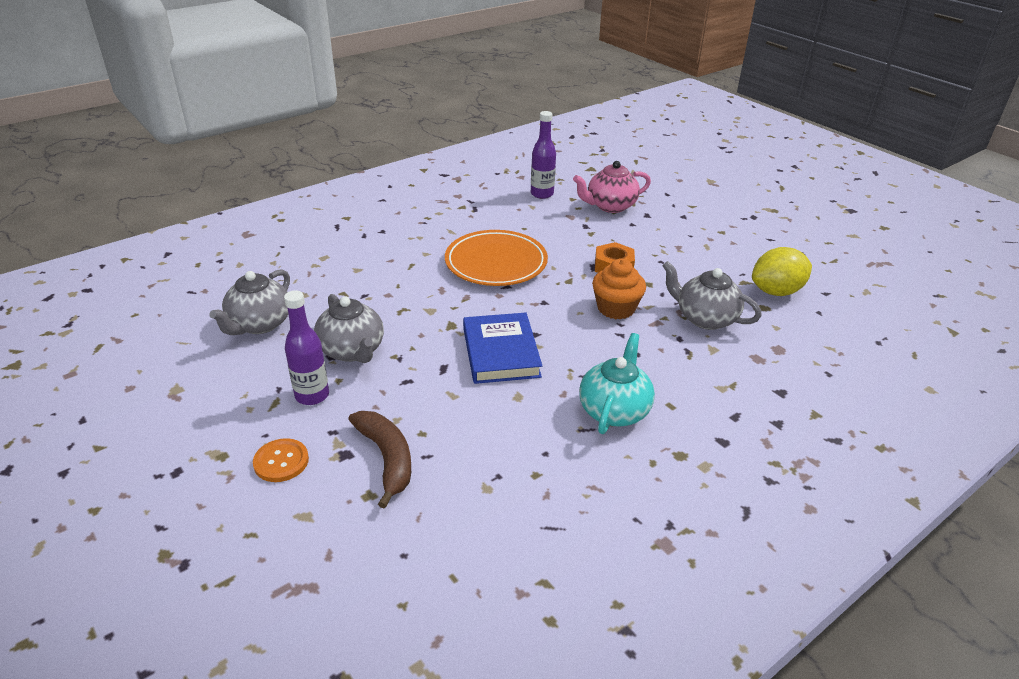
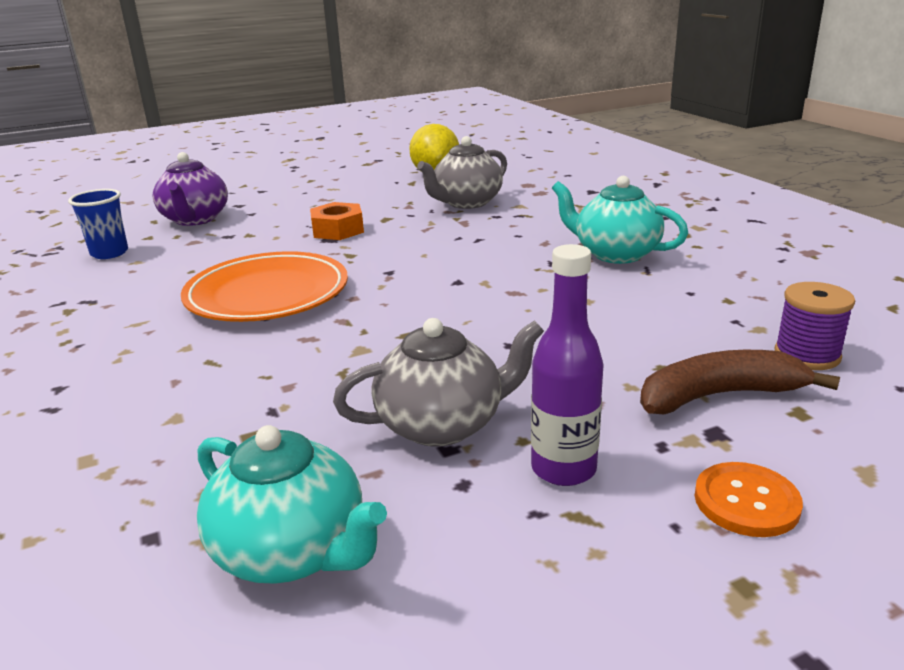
camera: 75 degrees left, 10 degrees down
grey teapot [209,269,290,335] -> turquoise teapot [197,425,387,584]
blue book [463,313,542,384] -> none
purple bottle [531,111,556,199] -> blue cup [68,189,128,259]
pink teapot [573,161,651,213] -> purple teapot [153,152,228,226]
orange cupcake [592,259,646,320] -> none
none -> purple spool [775,282,855,370]

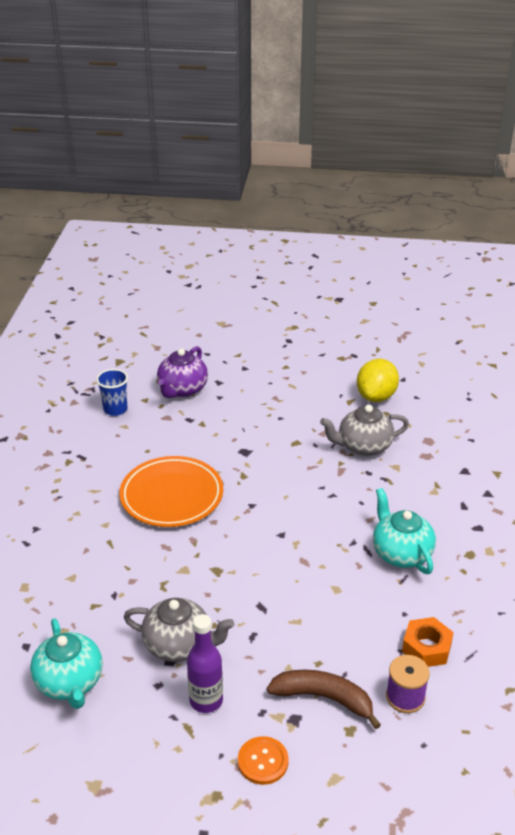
camera: 30 degrees right, 10 degrees up
orange nut [310,202,364,240] -> orange nut moved to [402,617,454,667]

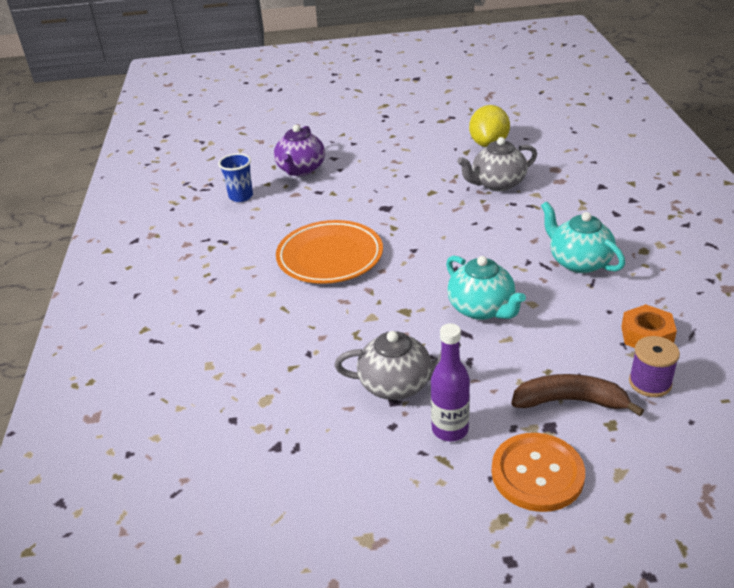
camera: 10 degrees left, 0 degrees up
turquoise teapot [30,618,103,709] -> turquoise teapot moved to [446,256,526,320]
orange button [238,736,288,785] -> orange button [492,433,585,512], size x1.62

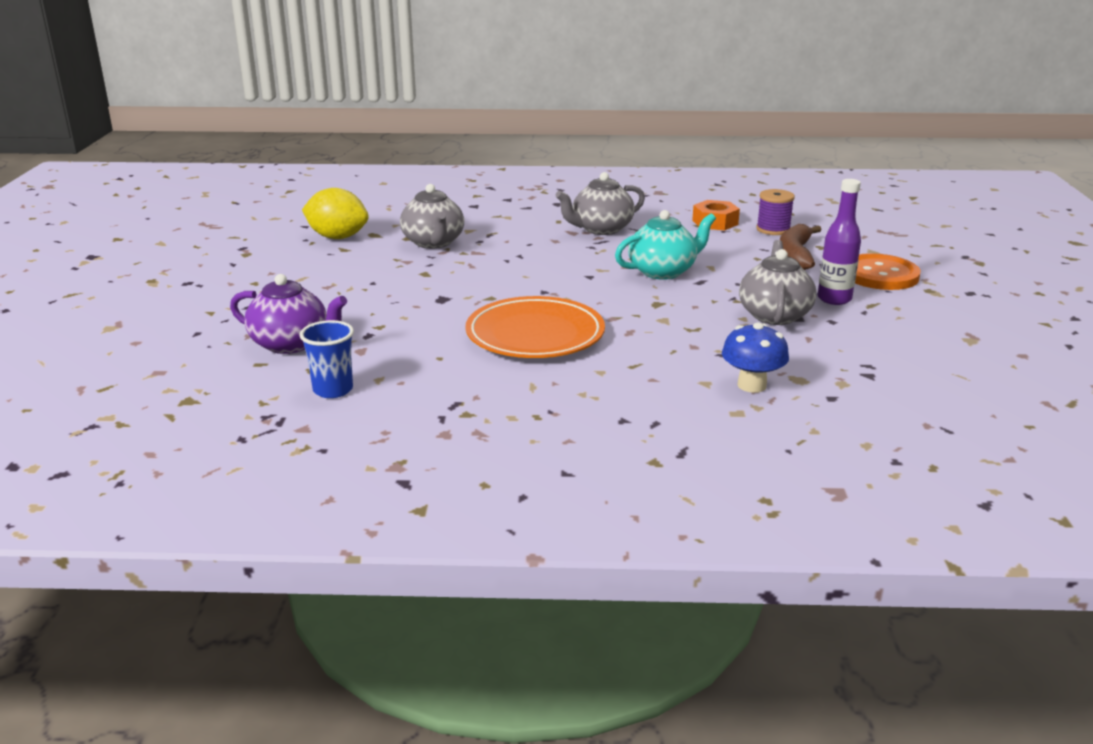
camera: 85 degrees left, 10 degrees down
turquoise teapot [541,201,625,273] -> grey teapot [556,172,645,235]
none -> blue mushroom [722,322,789,393]

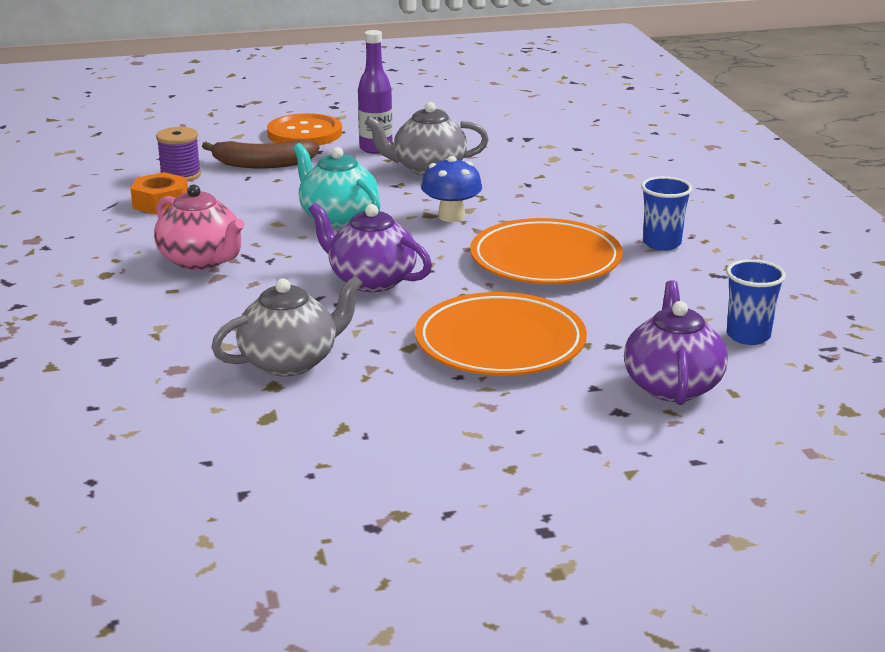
camera: 105 degrees left, 0 degrees up
yellow lemon [302,188,369,239] -> none
grey teapot [556,172,645,235] -> pink teapot [154,185,245,270]
blue mushroom [722,322,789,393] -> blue mushroom moved to [421,156,482,222]
none -> purple teapot [308,203,432,292]
none -> orange plate [415,292,587,376]
none -> blue cup [641,176,693,251]

